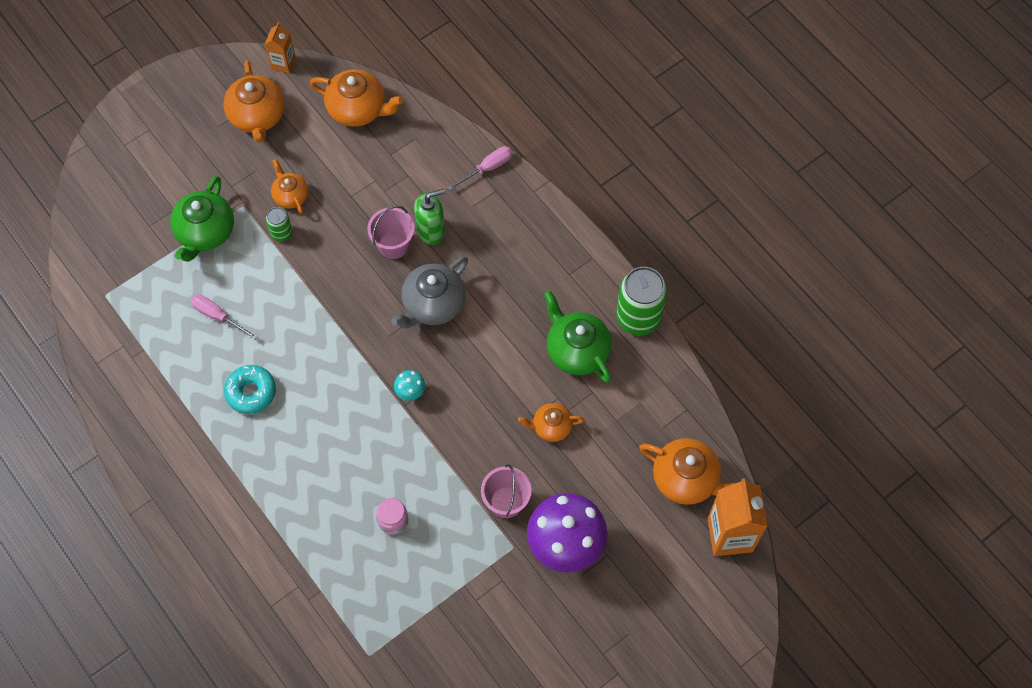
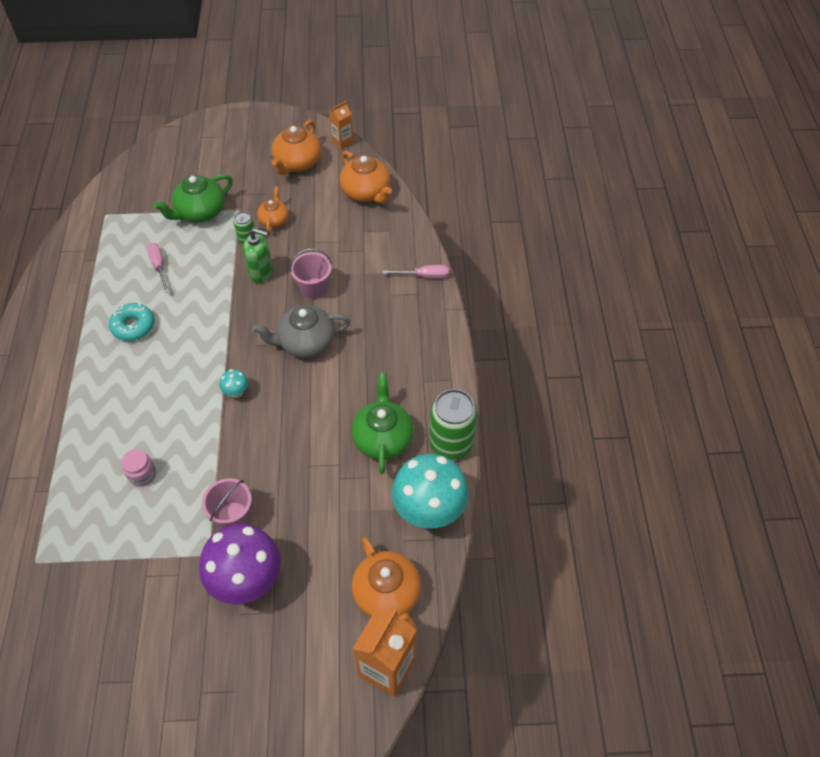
camera: 35 degrees right, 10 degrees down
green soap dispenser [414,189,445,245] -> green soap dispenser moved to [243,228,273,283]
orange teapot [518,403,584,442] -> none
none -> turquoise mushroom [392,454,469,528]

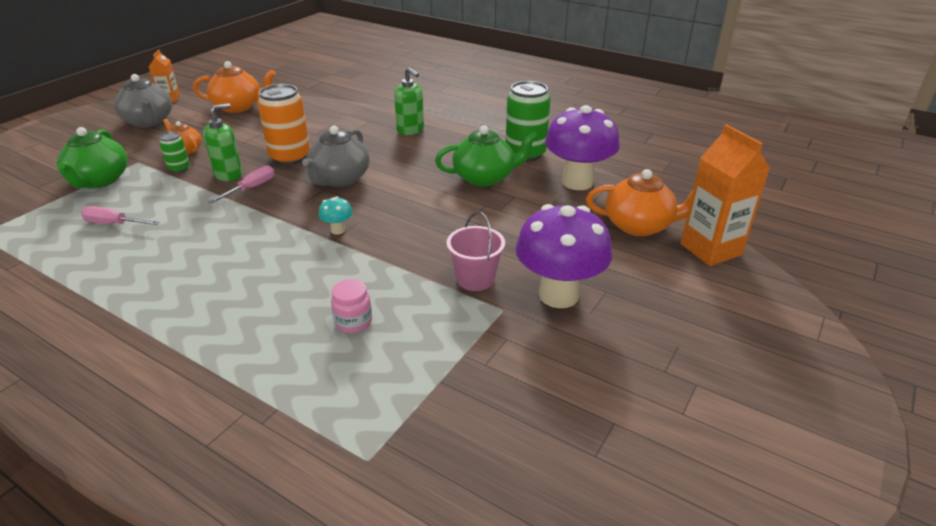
camera: 55 degrees left, 20 degrees down
turquoise donut [109,303,154,341] -> none
orange teapot [272,120,321,175] -> grey teapot [114,74,172,127]
pink bucket [290,248,332,299] -> orange can [258,84,310,165]
green teapot [351,373,414,474] -> green teapot turned 135 degrees clockwise [435,126,538,187]
pink screwdriver [383,265,449,279] -> pink screwdriver moved to [208,165,275,204]
turquoise mushroom [392,454,469,528] -> purple mushroom [545,105,620,190]
none -> green soap dispenser [394,67,424,135]

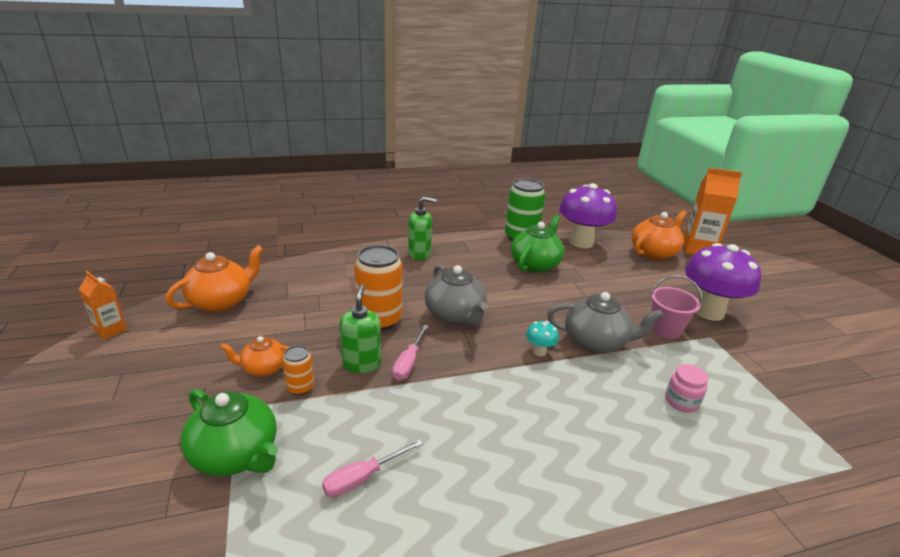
camera: 50 degrees left, 5 degrees down
grey teapot [114,74,172,127] -> grey teapot moved to [547,292,664,354]
green can [159,132,190,173] -> orange can [283,345,314,395]
pink screwdriver [208,165,275,204] -> pink screwdriver turned 150 degrees counterclockwise [392,325,428,380]

